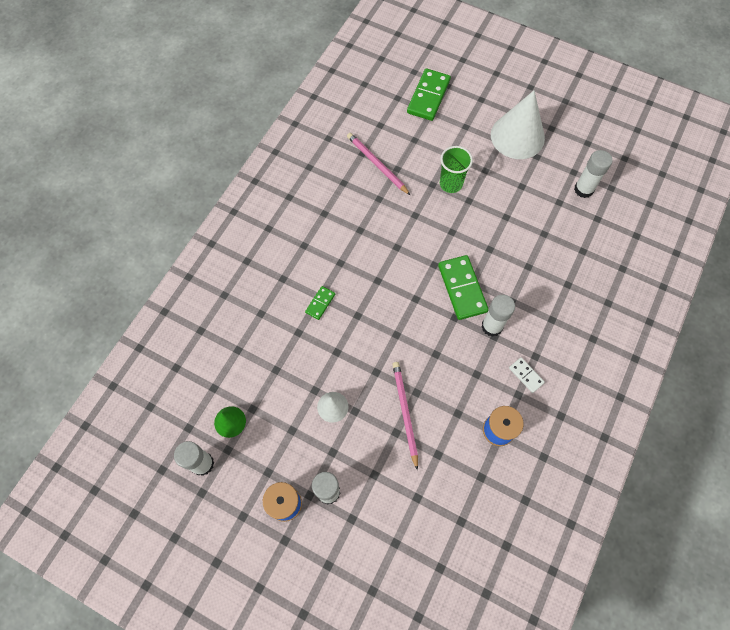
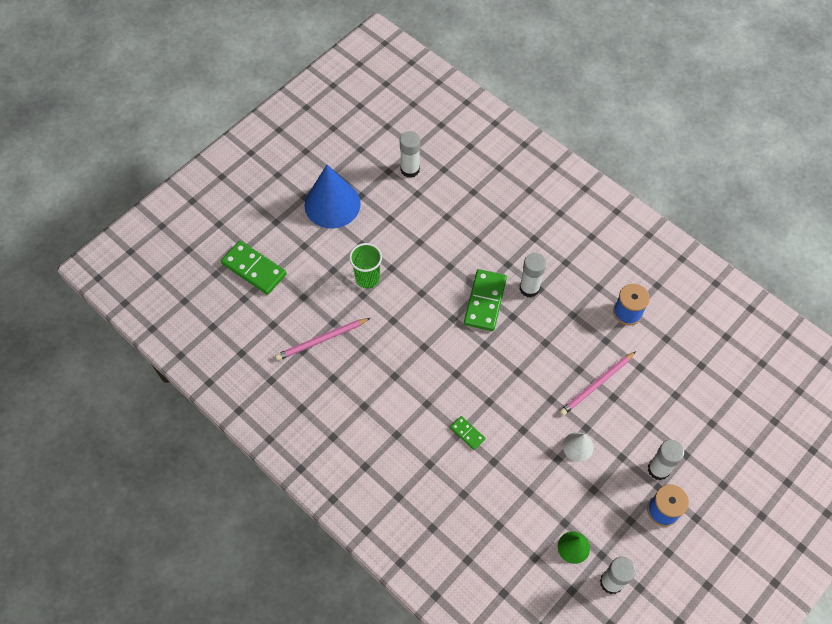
camera: 75 degrees left, 5 degrees down
pink pencil [392,362,418,471] -> pink pencil turned 45 degrees counterclockwise [559,351,636,416]
green domino [438,255,489,320] -> green domino turned 75 degrees counterclockwise [464,269,507,331]
white cone [491,90,545,159] -> blue cone [305,165,361,228]
white domino [509,357,545,393] -> none

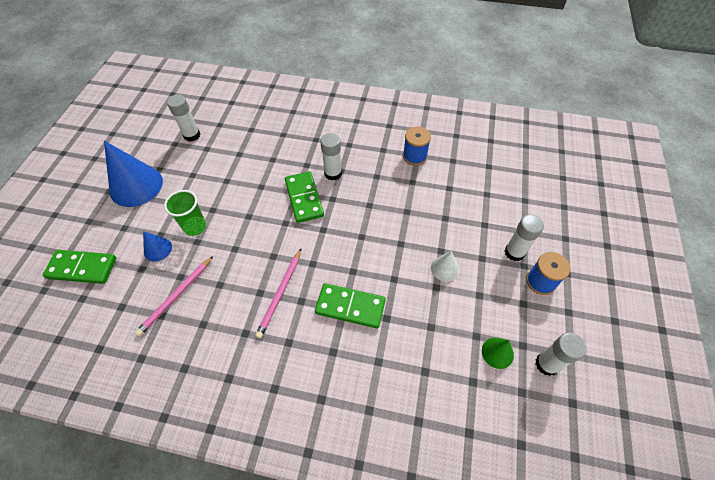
camera: 30 degrees left, 5 degrees down
green domino [450,416,485,450] -> green domino [315,283,386,328], size x1.96
pink pencil [559,351,636,416] -> pink pencil moved to [255,249,301,339]
none -> blue cone [143,231,172,262]

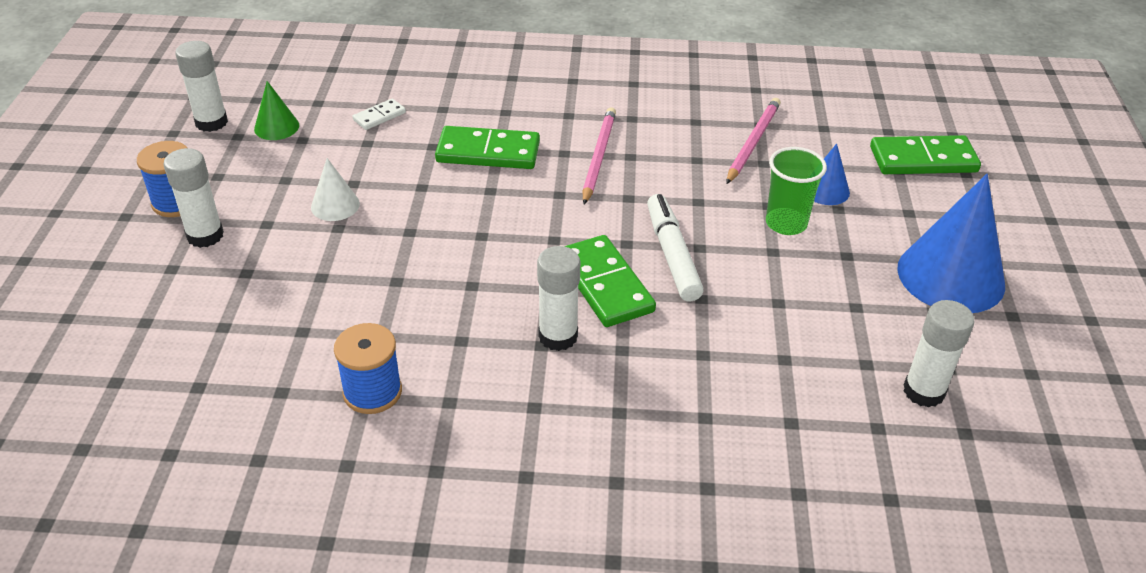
camera: 170 degrees right, 15 degrees down
none -> white domino [353,99,406,130]
none -> white marker [647,194,704,301]

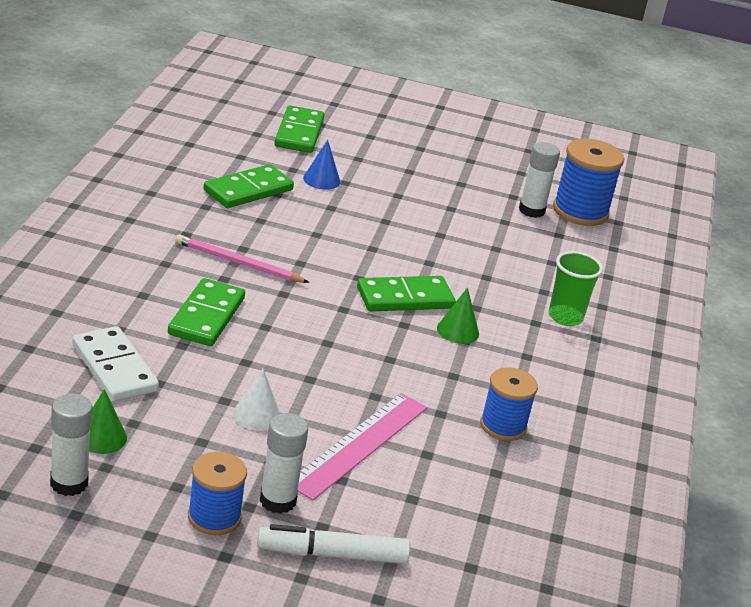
camera: 85 degrees left, 10 degrees down
white domino [353,99,406,130] -> white domino [72,326,159,402], size x1.96
white glue stick [537,246,581,351] -> green cone [437,288,479,344]
white marker [647,194,704,301] -> white marker moved to [257,524,410,564]
pink pencil [726,98,781,184] -> green domino [204,164,294,208]
green cup [766,147,827,235] -> green cup moved to [549,251,603,326]
blue cone [897,174,1005,313] -> none
none -> pink ruler [298,393,427,500]
none -> blue spool [553,139,624,226]

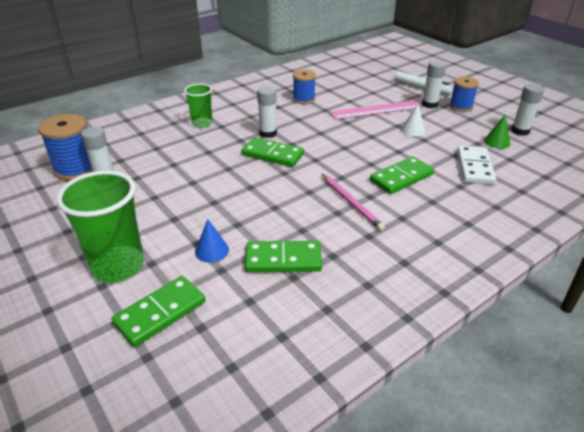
camera: 135 degrees left, 5 degrees up
green cone [437,288,479,344] -> white glue stick [257,86,277,138]
none -> green cup [56,170,144,283]

